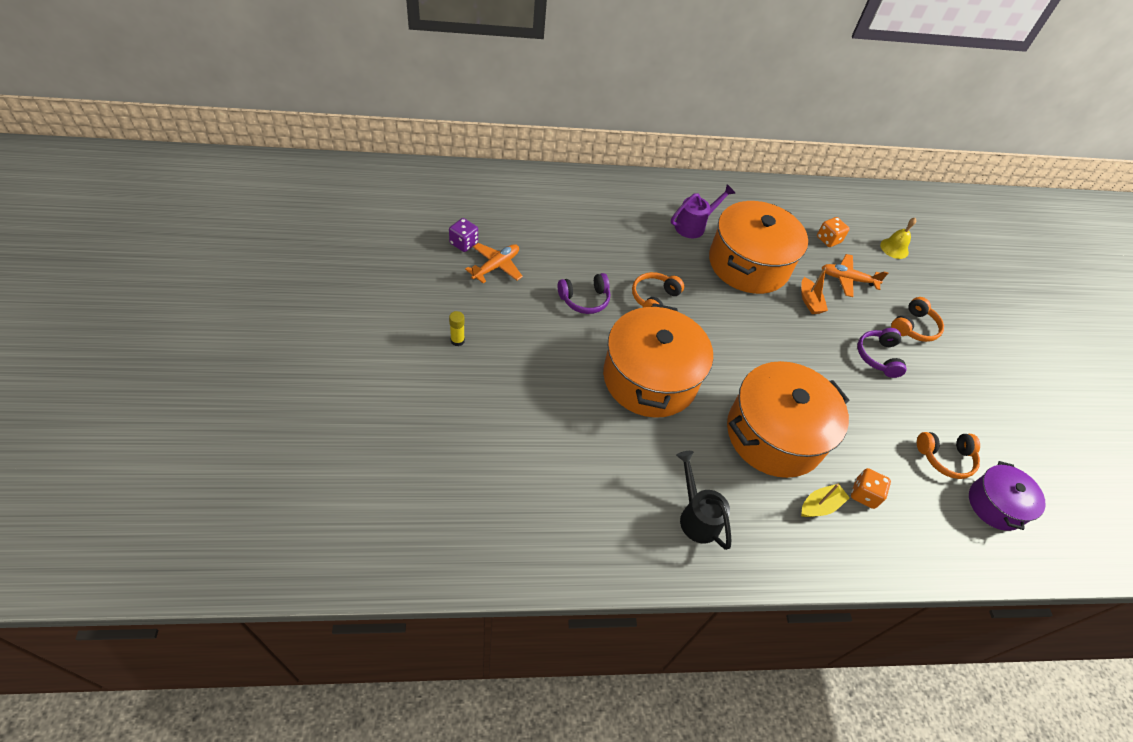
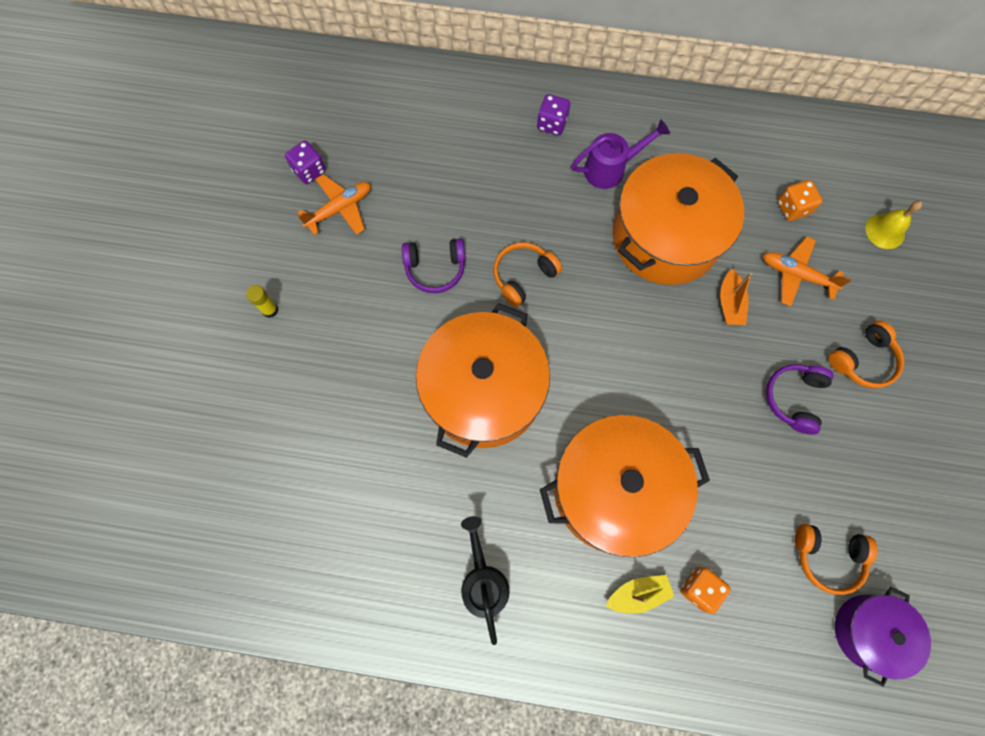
camera: 20 degrees right, 20 degrees up
none -> purple dice [537,94,570,136]

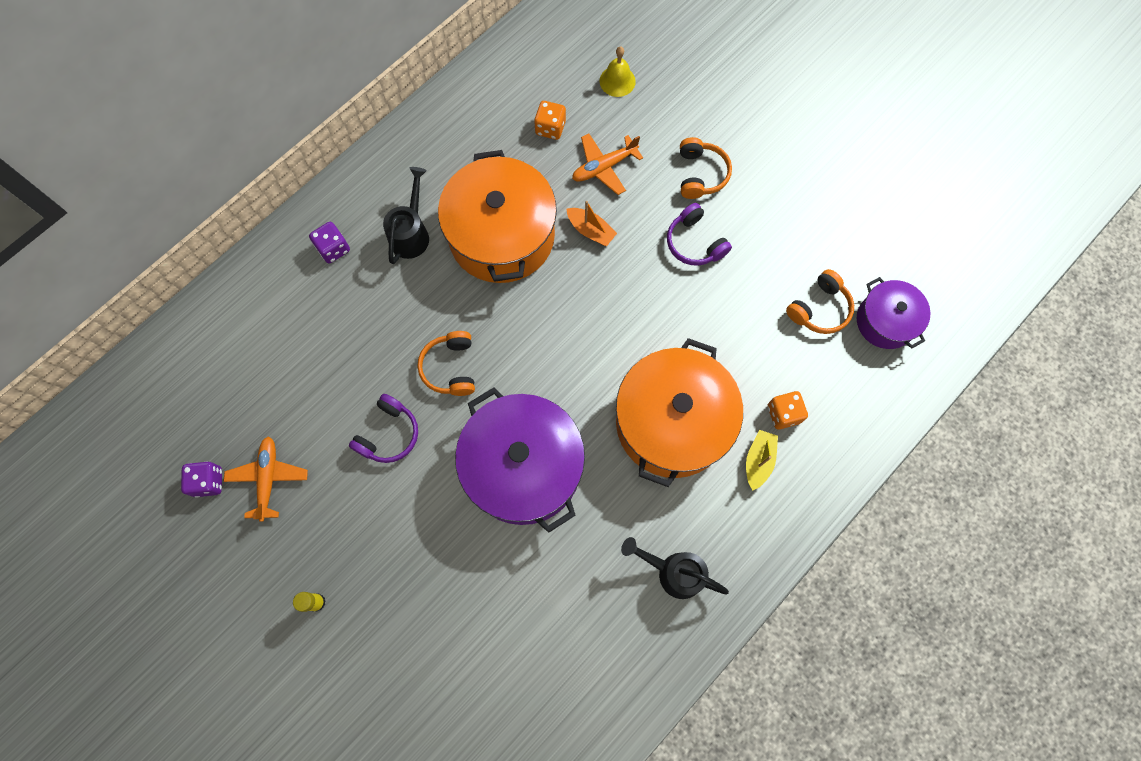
camera: 55 degrees left, 0 degrees up
orange pot [416,303,550,458] -> purple pot [455,387,585,533]
purple watering can [571,119,670,189] -> black watering can [383,167,429,264]

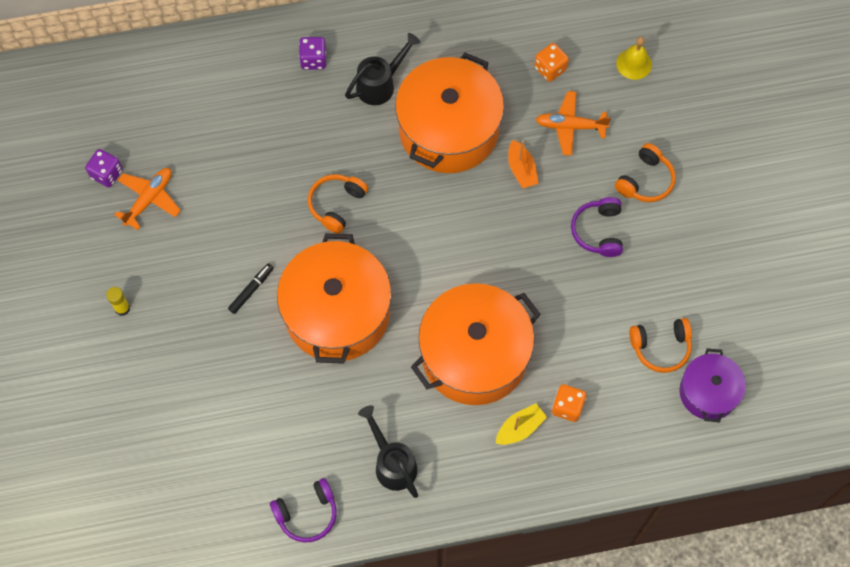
camera: 35 degrees right, 5 degrees down
purple headphones [349,394,418,463] -> purple headphones moved to [270,478,337,542]
purple pot [455,387,585,533] -> orange pot [277,233,391,364]
none -> black marker [228,263,274,314]

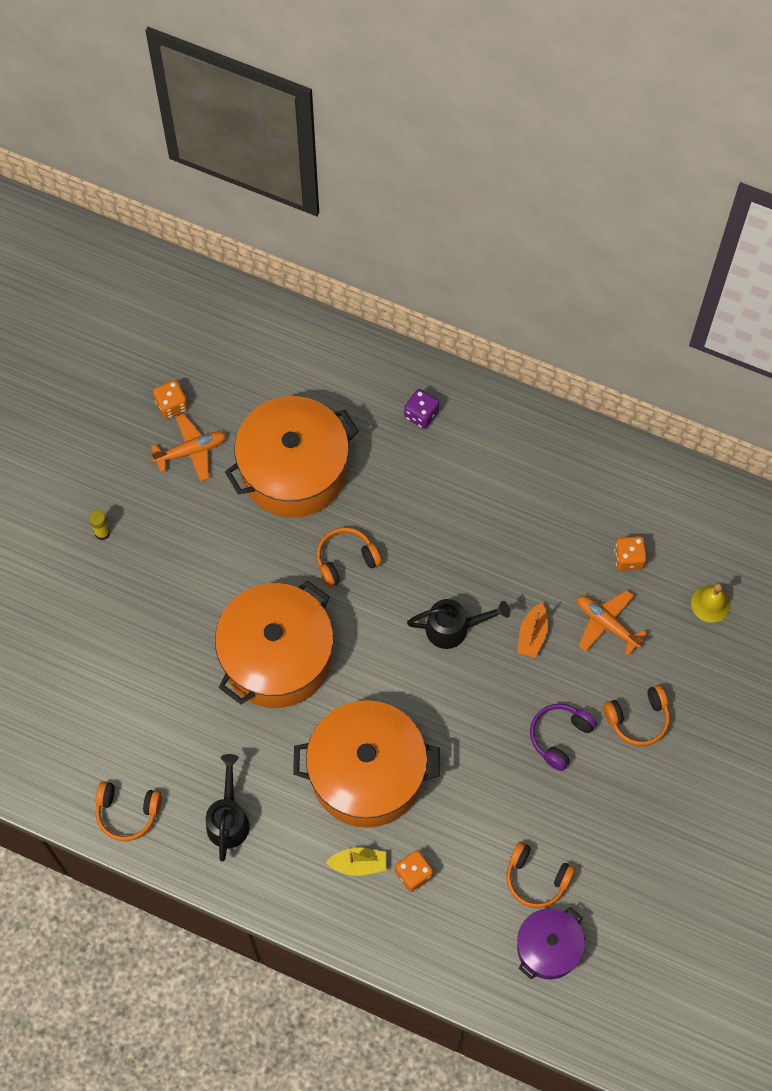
camera: 35 degrees right, 0 degrees up
purple dice [85,149,123,187] -> orange dice [153,380,188,419]
black marker [228,263,274,314] -> none
purple headphones [270,478,337,542] -> orange headphones [96,781,162,841]
black watering can [345,33,421,105] -> black watering can moved to [407,599,510,649]
orange pot [395,53,504,173] -> orange pot moved to [225,396,359,518]

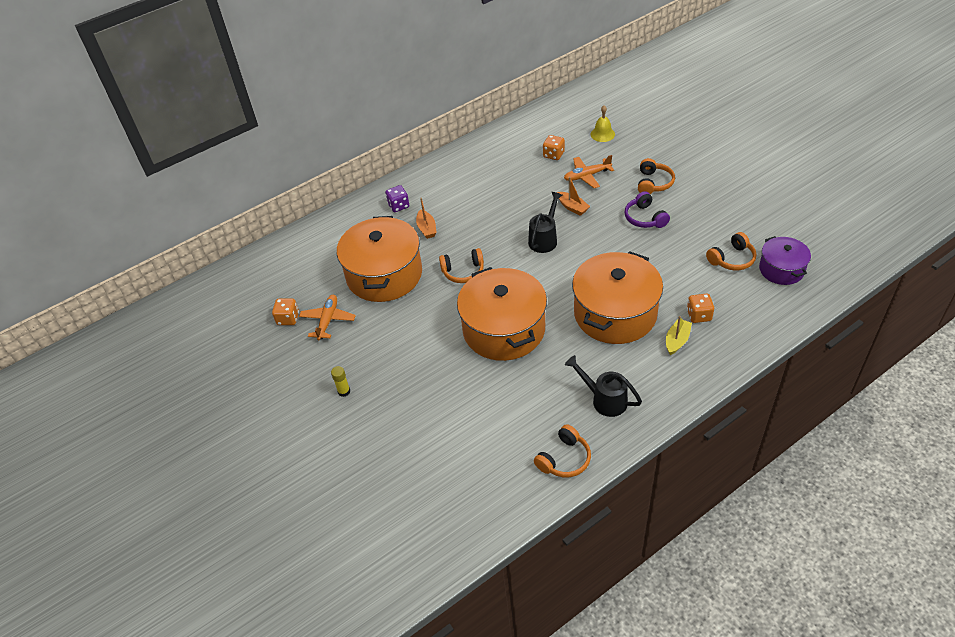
camera: 55 degrees left, 20 degrees down
orange headphones [316,527,382,587] -> orange headphones turned 105 degrees counterclockwise [439,248,484,283]
none -> orange boat [416,198,437,239]

